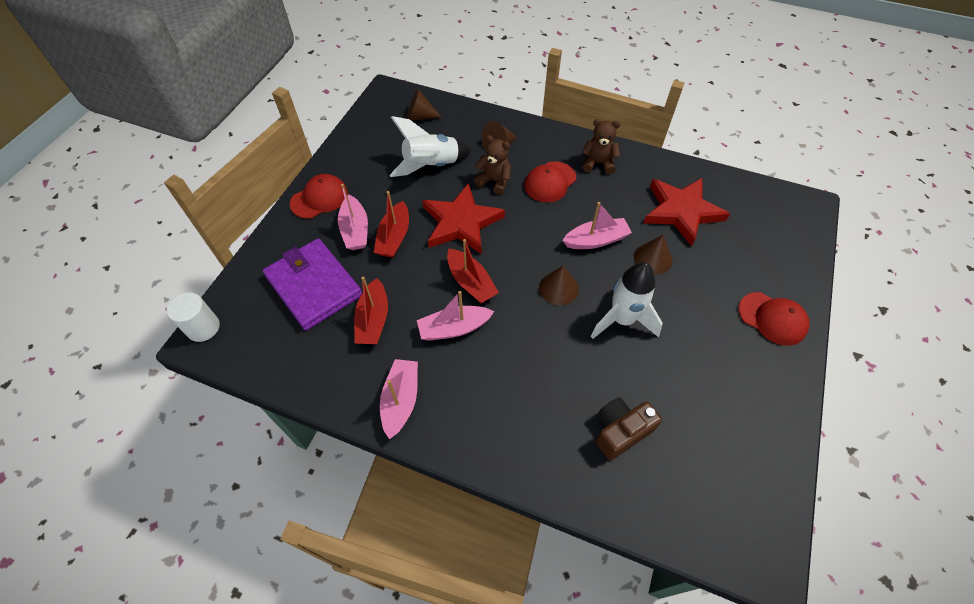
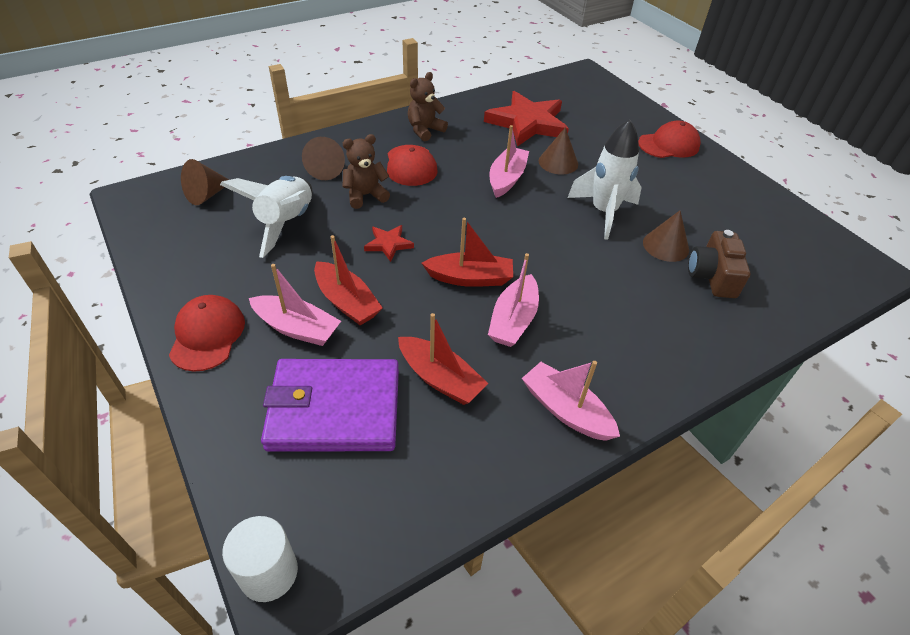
camera: 55 degrees left, 10 degrees down
red star [422,183,505,254] -> red star [364,225,414,262], size x0.46
brown cone [539,265,579,305] -> brown cone moved to [643,211,689,262]

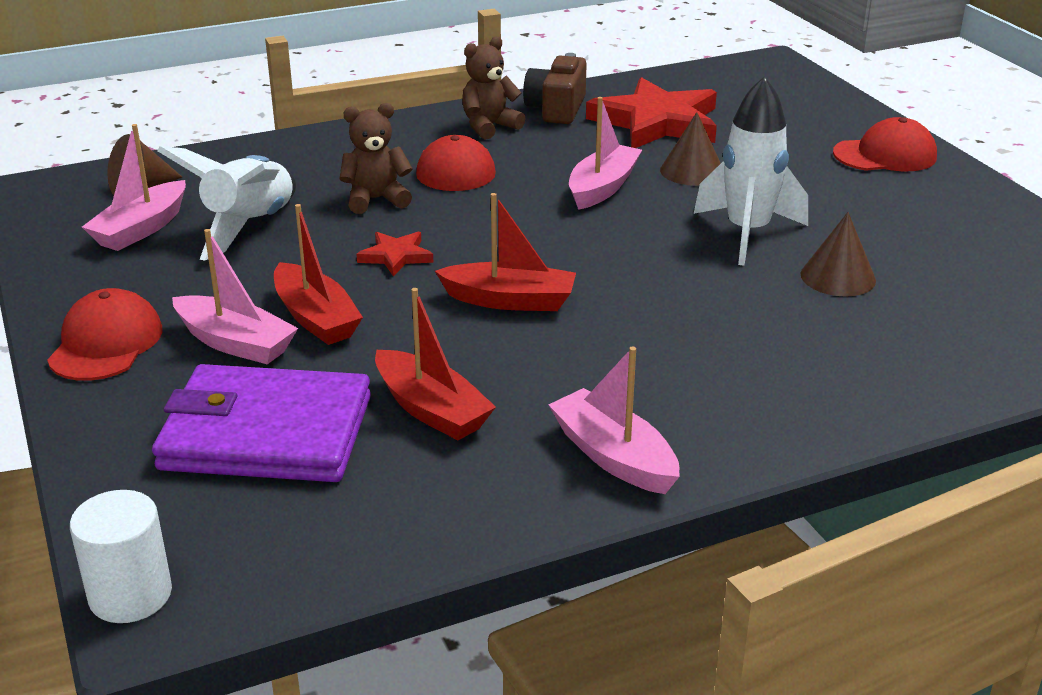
camera: 10 degrees right, 15 degrees down
brown cone [302,137,345,180] -> none
pink boat [488,253,539,347] -> pink boat moved to [82,124,186,251]
brown camera [688,230,750,298] -> brown camera moved to [523,53,587,124]

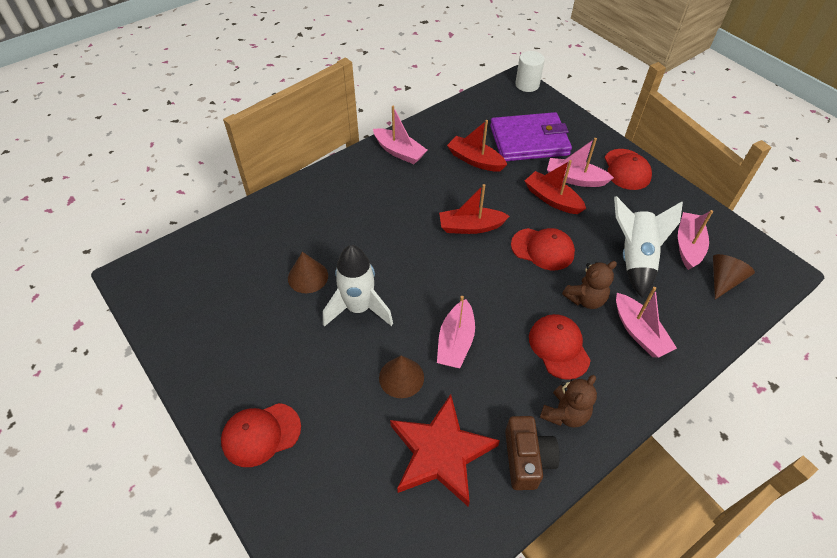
camera: 165 degrees right, 20 degrees up
red star [356,231,433,276] -> red cap [511,228,575,270]
none -> pink boat [616,287,677,358]

